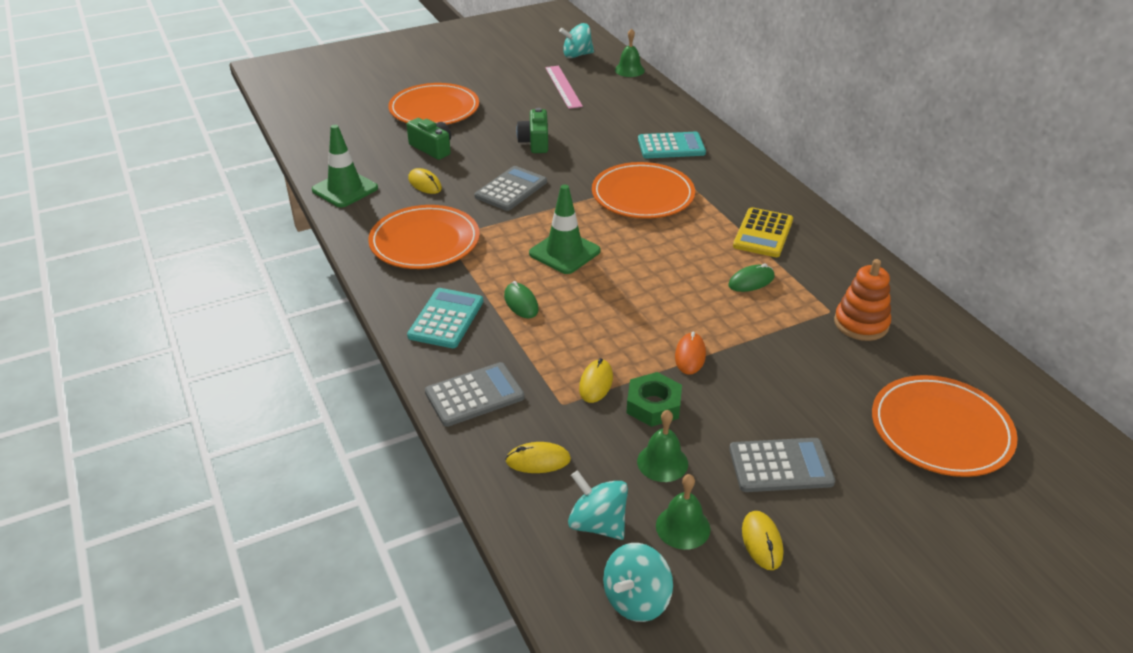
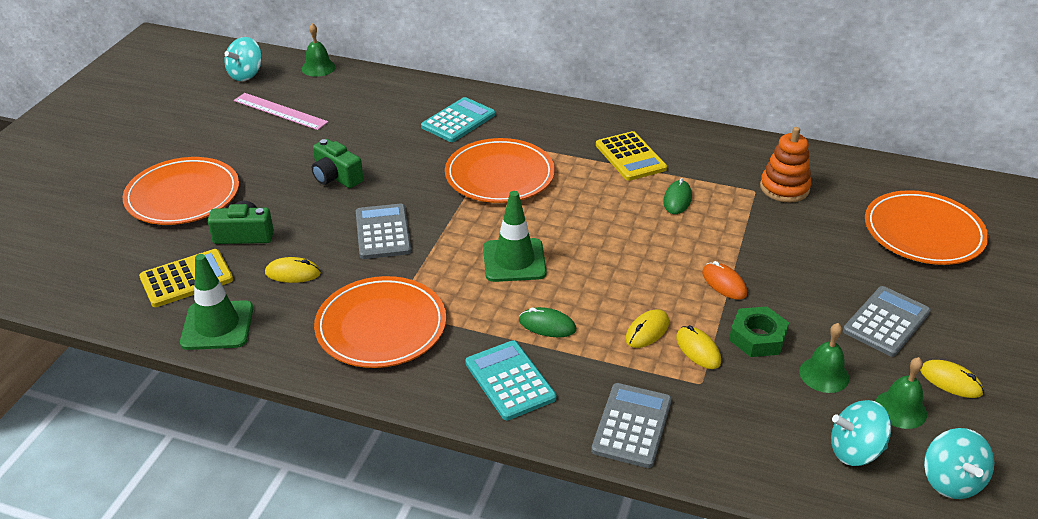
camera: 45 degrees left, 0 degrees up
yellow mouse [505,442,571,473] -> yellow mouse moved to [625,309,669,348]
none -> yellow calculator [139,249,233,307]

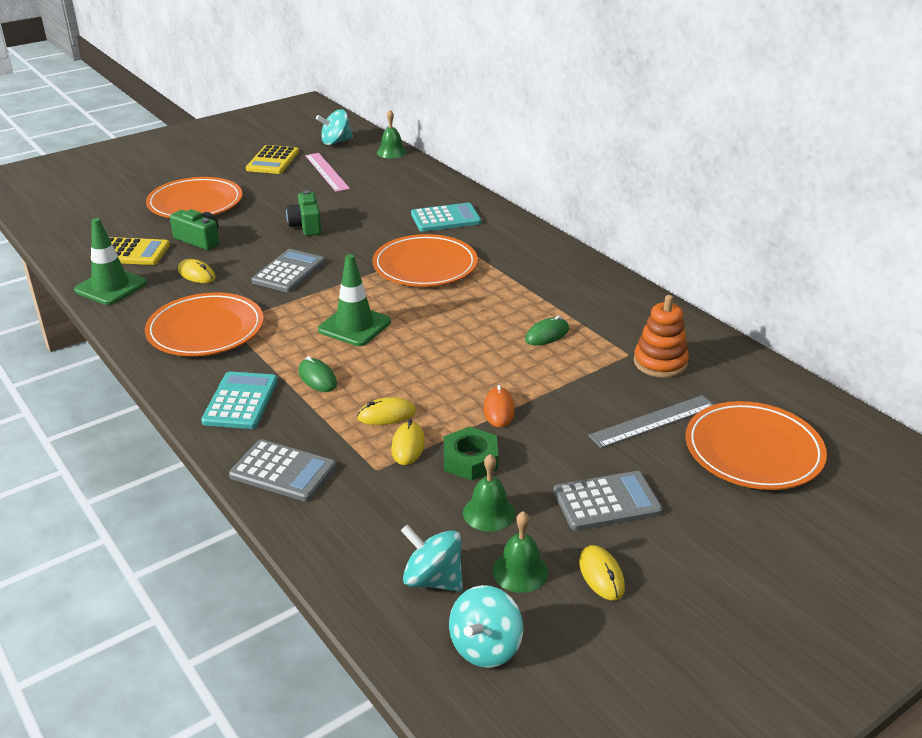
camera: 35 degrees right, 5 degrees down
grey calculator [591,383,672,468] -> grey calculator turned 60 degrees clockwise [229,439,336,502]
yellow calculator [596,131,667,181] -> yellow calculator moved to [246,145,299,174]
none -> grey ruler [588,395,714,448]

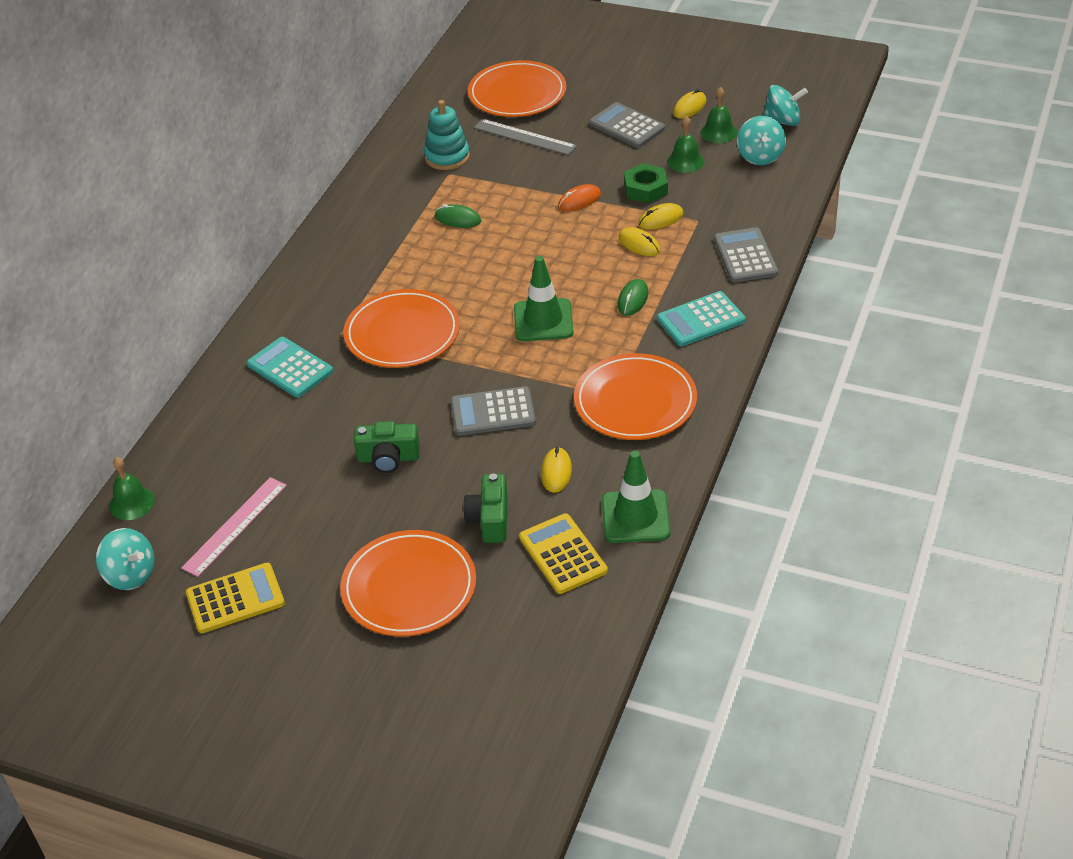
camera: 120 degrees left, 10 degrees up
green camera [286,191,322,236] -> green camera turned 45 degrees clockwise [354,421,420,473]
orange stacking toy [634,295,689,378] -> turquoise stacking toy [424,100,470,170]

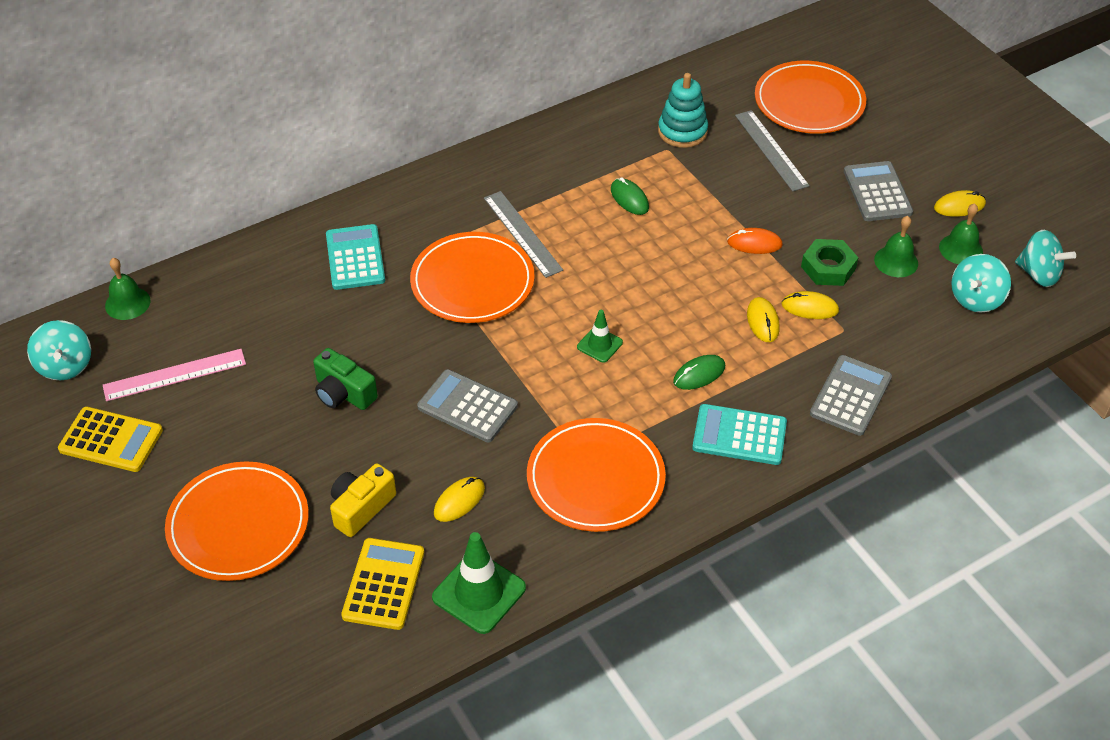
camera: 35 degrees right, 5 degrees up
green camera [463,473,508,543] -> yellow camera [330,463,396,537]
green traffic cone [514,256,573,341] -> green traffic cone [577,310,623,363], size x0.56
none -> grey ruler [484,191,563,278]

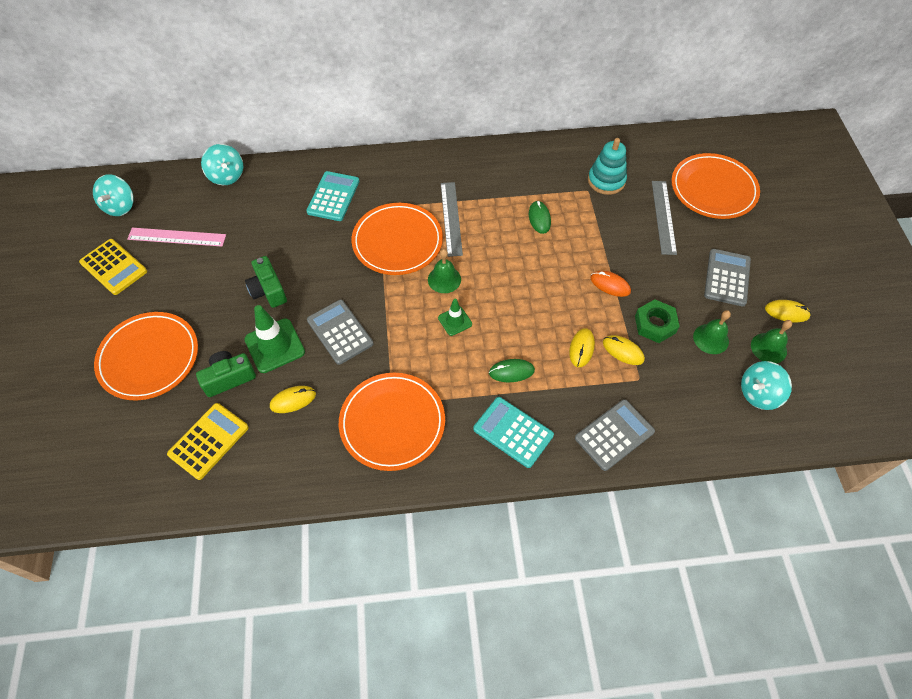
camera: 25 degrees right, 10 degrees up
green bell [105,258,150,320] -> green bell moved to [428,249,461,293]
yellow camera [330,463,396,537] -> green camera [196,351,256,397]
green traffic cone [432,532,526,634] -> green traffic cone moved to [244,305,305,373]
turquoise spinning top [1015,230,1076,287] -> turquoise spinning top moved to [201,144,243,185]

